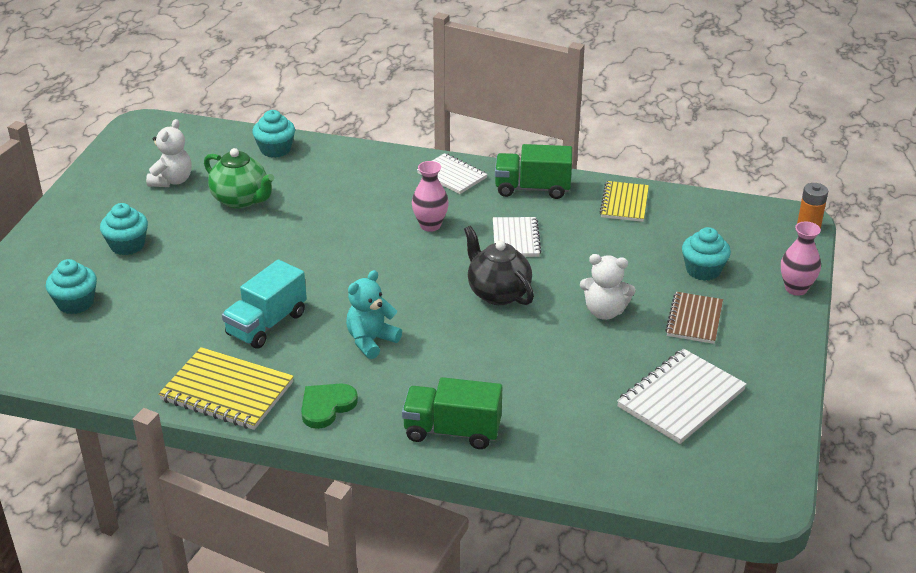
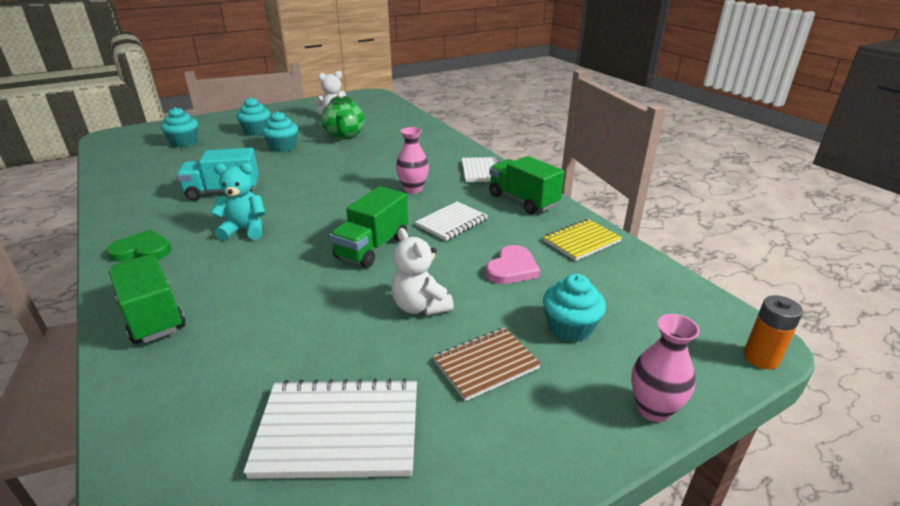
camera: 45 degrees right, 5 degrees down
yellow notebook [158,347,294,430] -> none
turquoise cupcake [252,110,295,158] -> turquoise cupcake moved to [262,111,298,152]
black teapot [464,226,534,305] -> green truck [329,186,408,268]
none -> pink heart [486,245,540,284]

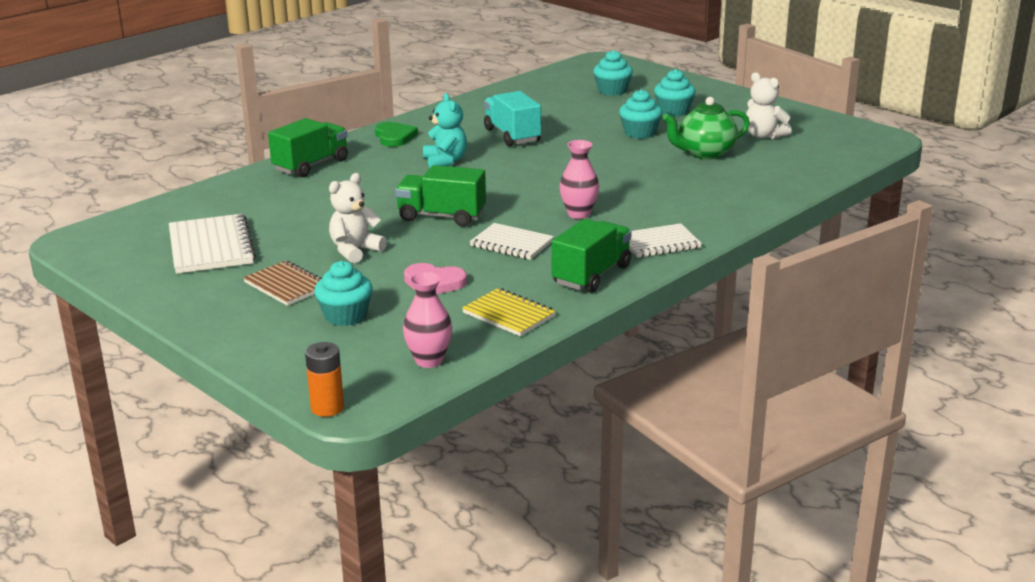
camera: 75 degrees right, 5 degrees down
pink vase [631,314,700,422] -> pink vase moved to [403,272,452,368]

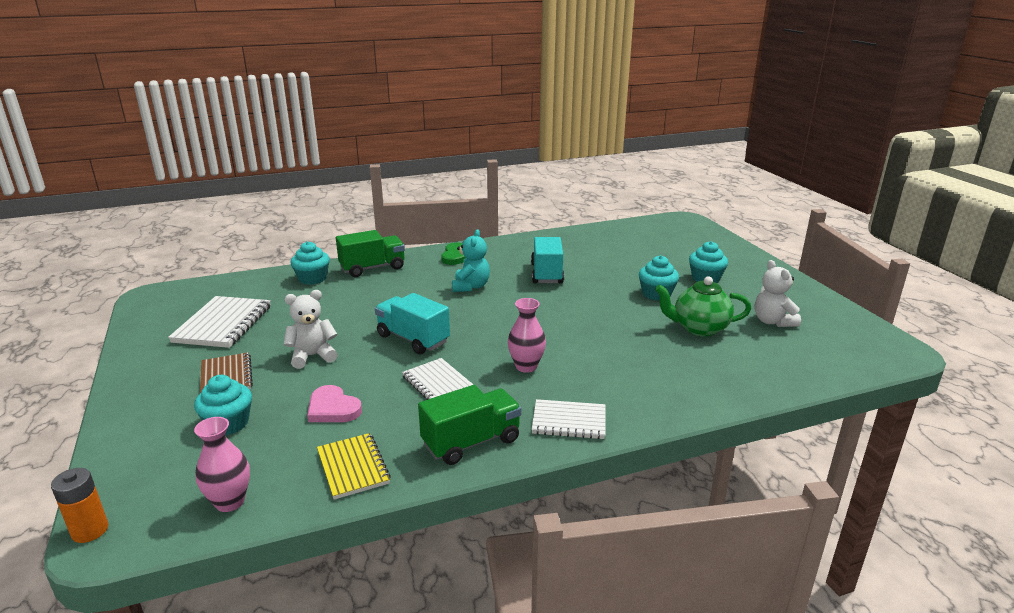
camera: 25 degrees right, 0 degrees up
green truck [395,165,486,227] -> turquoise truck [375,293,450,354]
turquoise cupcake [593,50,633,96] -> turquoise cupcake moved to [290,241,330,285]

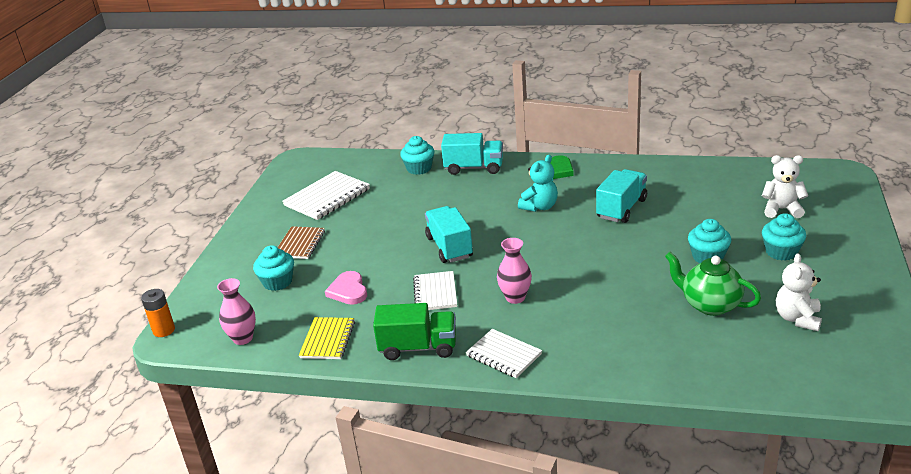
camera: 35 degrees right, 5 degrees up
white teddy bear [284,290,338,369] -> white teddy bear moved to [762,155,808,218]
green truck [336,230,405,277] -> turquoise truck [441,133,503,175]

